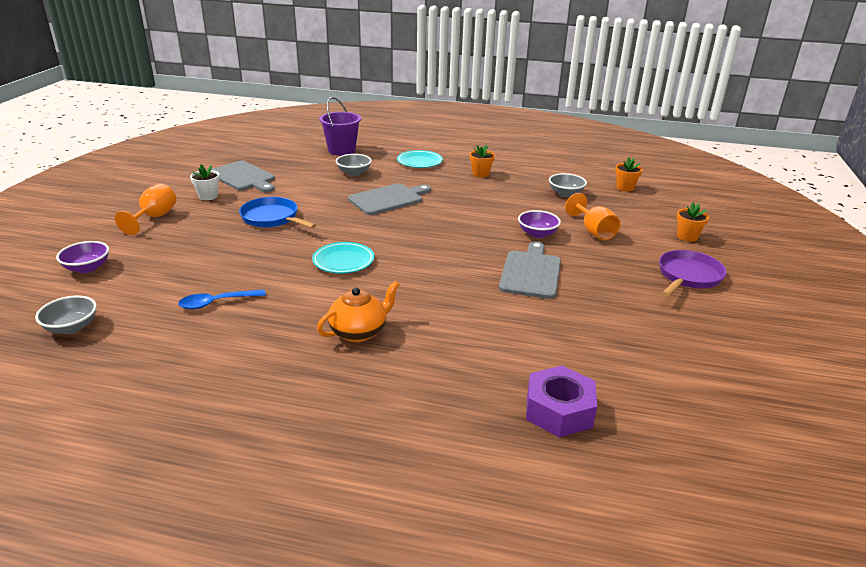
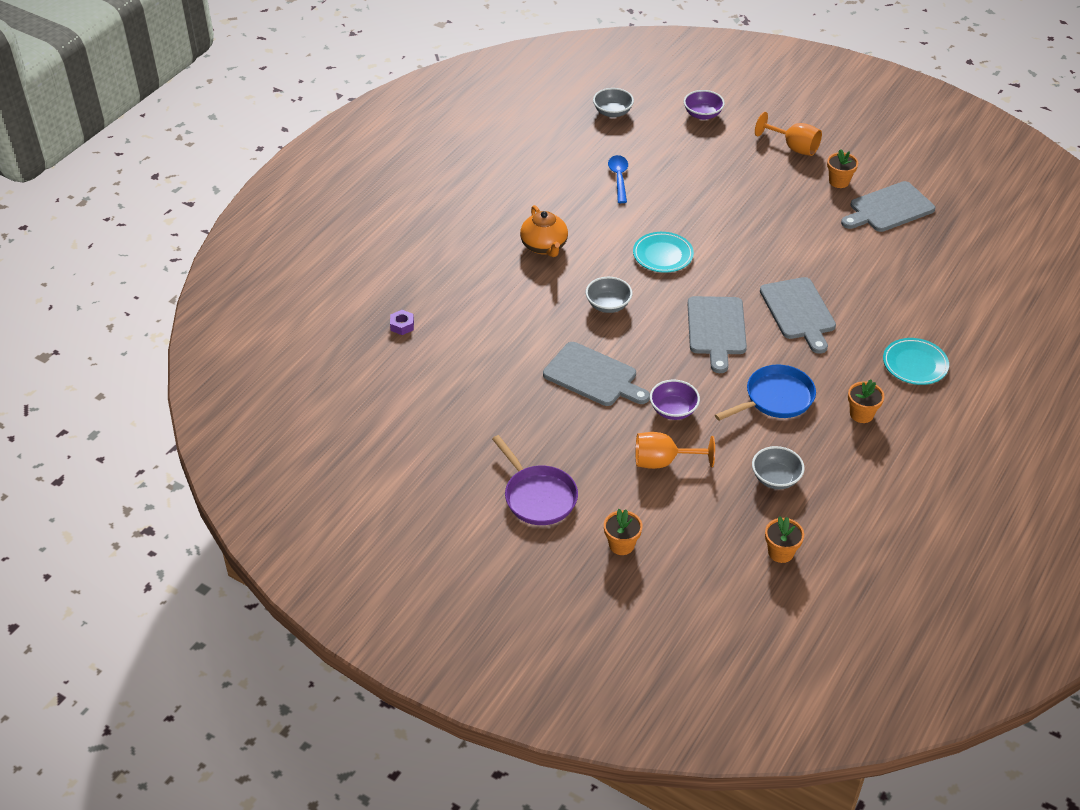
camera: 110 degrees right, 15 degrees up
white flower pot [190,164,220,200] -> orange flower pot [827,149,858,188]
blue pan [239,197,316,228] -> blue pan moved to [715,365,816,421]
purple bucket [319,97,361,156] -> none
grey bowl [336,154,372,176] -> grey bowl moved to [586,277,632,313]
purple nut [526,366,597,438] -> purple nut [390,310,414,335], size x0.47
none -> grey cutting board [687,296,747,373]

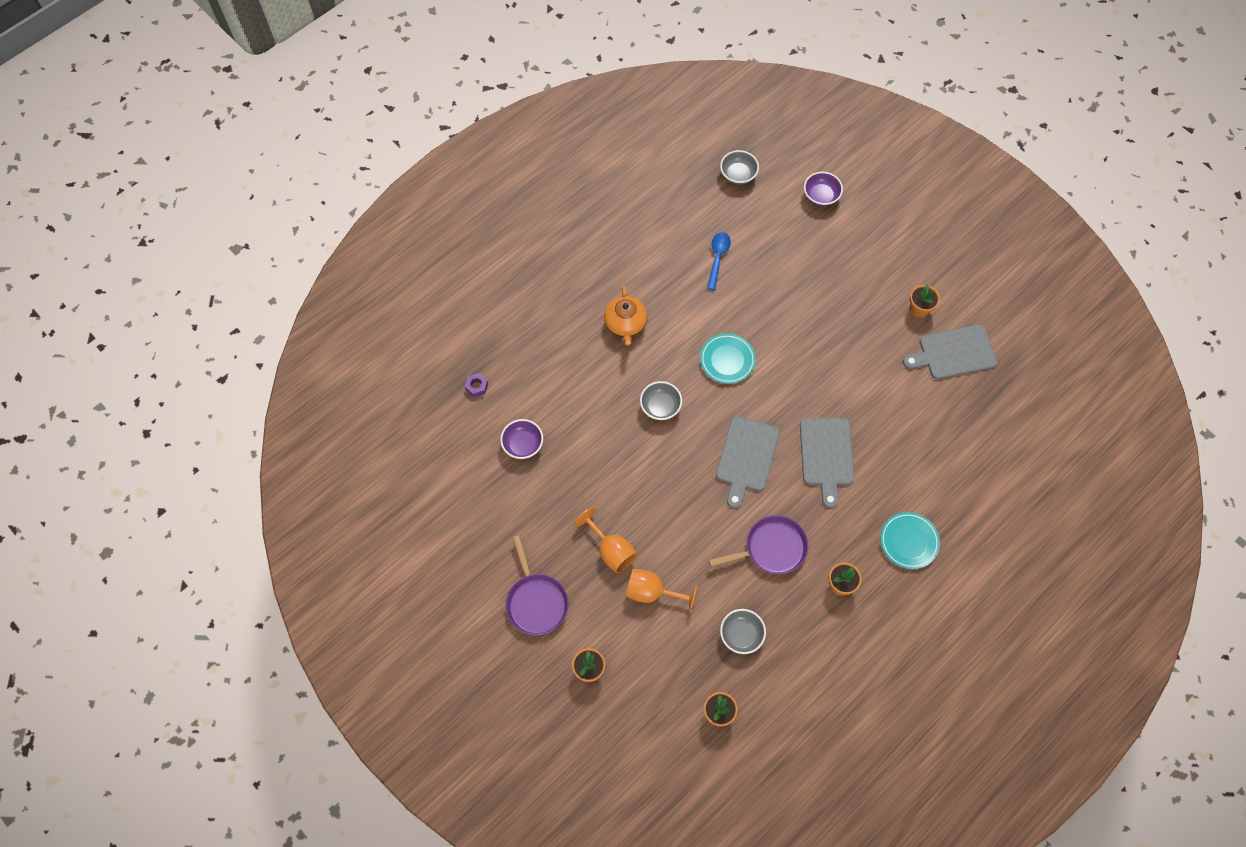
camera: 15 degrees right, 20 degrees up
grey cutting board [543,342,650,406] -> none
purple bowl [650,380,700,420] -> purple bowl moved to [500,419,543,459]
blue pan [715,365,816,421] -> purple pan [709,515,808,574]
orange goblet [755,112,822,156] -> orange goblet moved to [574,507,637,573]

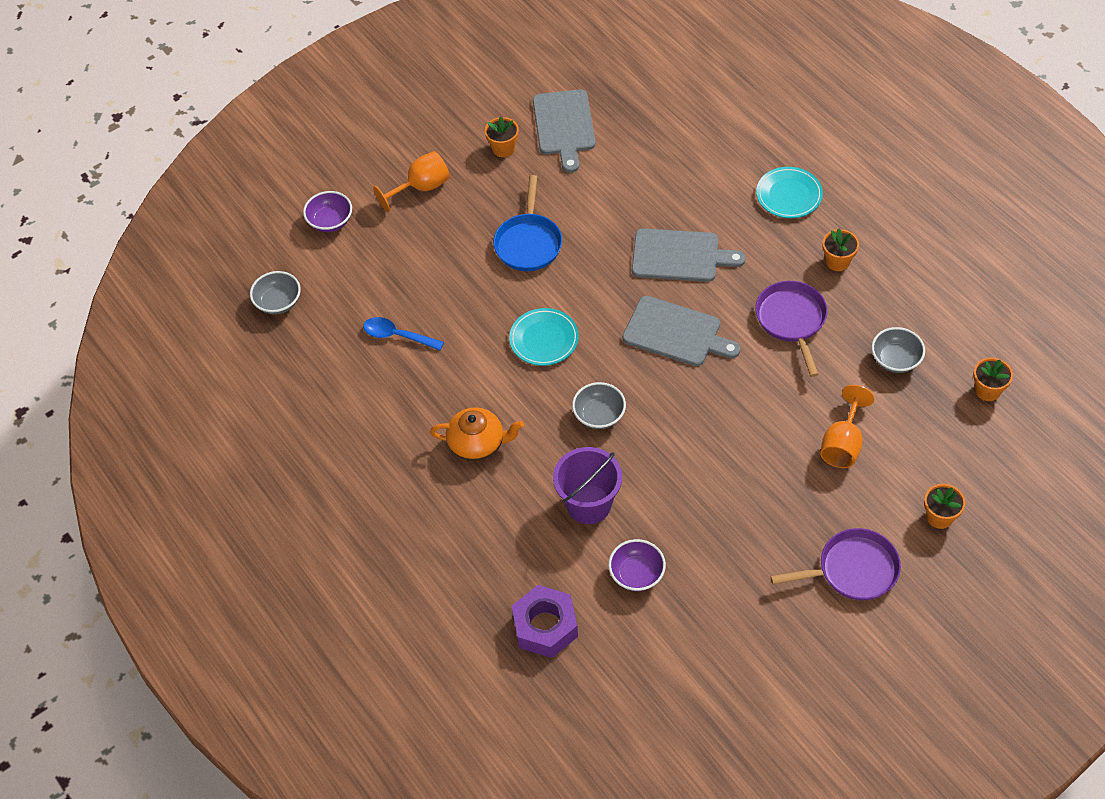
camera: 80 degrees left, 10 degrees down
purple nut [465,373,488,397] -> purple nut [512,585,578,658], size x2.13
orange goblet [574,507,637,573] -> orange goblet moved to [373,151,450,212]
none -> blue pan [493,175,562,271]
none -> purple bucket [553,447,622,524]

